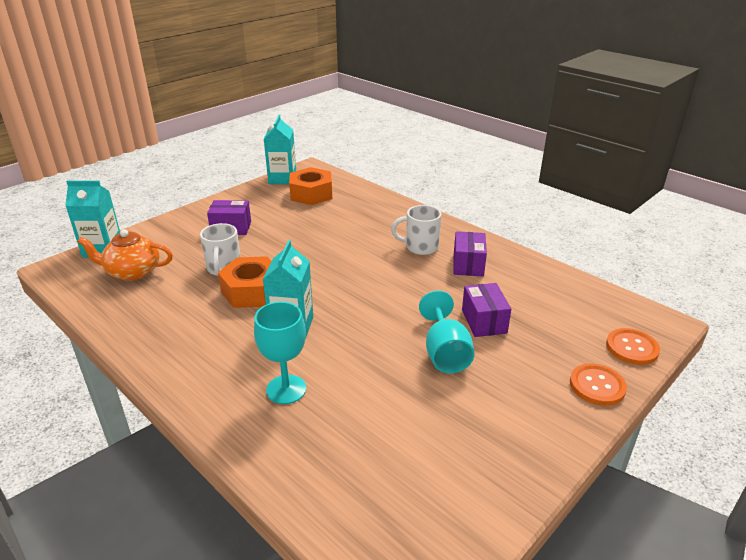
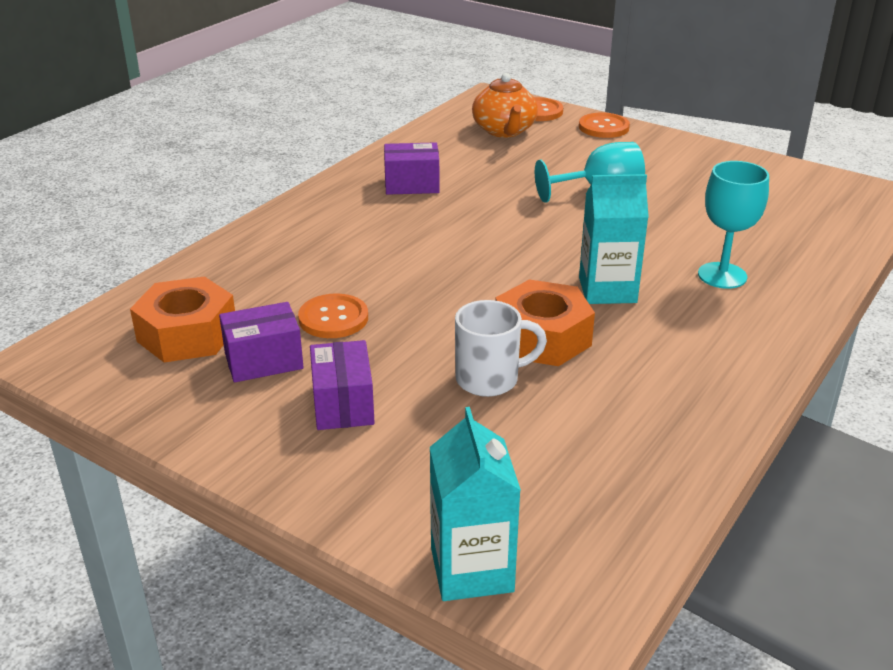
camera: 100 degrees left, 0 degrees up
orange teapot [77,229,173,281] -> orange teapot moved to [472,73,538,138]
turquoise carton [264,115,296,184] -> none
white mug [391,205,442,255] -> none
purple box [462,283,511,337] -> purple box moved to [219,302,304,382]
none -> orange button [298,293,368,338]

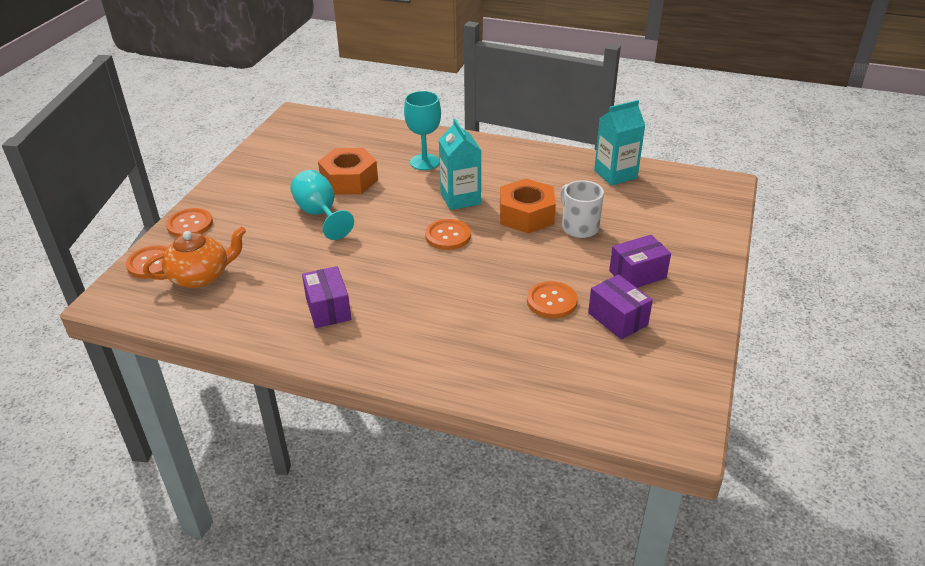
camera: 105 degrees left, 5 degrees up
orange nut [130,276,235,362] -> orange nut moved to [318,148,378,195]
turquoise carton [430,407,521,601] -> turquoise carton moved to [594,100,646,186]
none -> orange button [425,219,471,250]

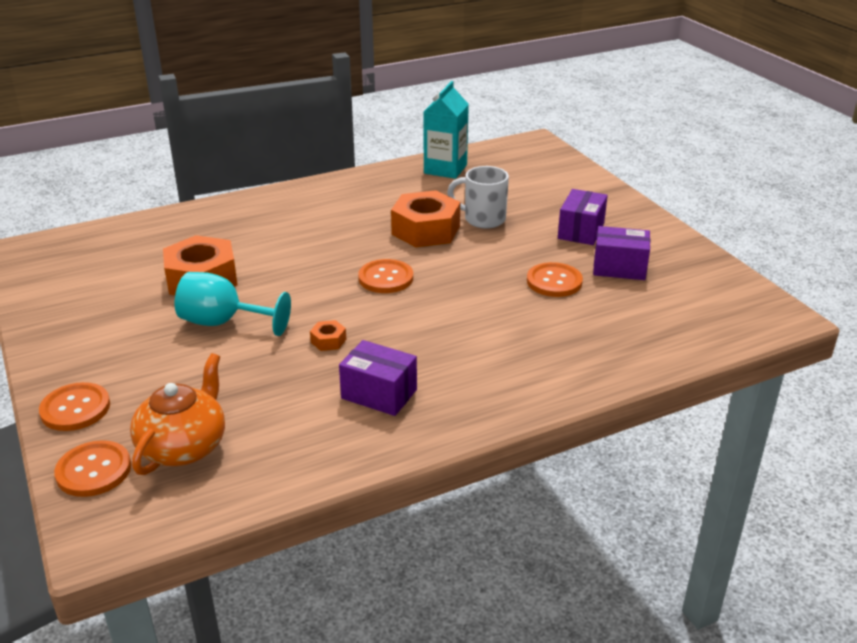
camera: 45 degrees left, 5 degrees down
turquoise goblet [404,91,441,170] -> none
turquoise carton [439,119,482,210] -> none
none -> orange nut [310,320,346,351]

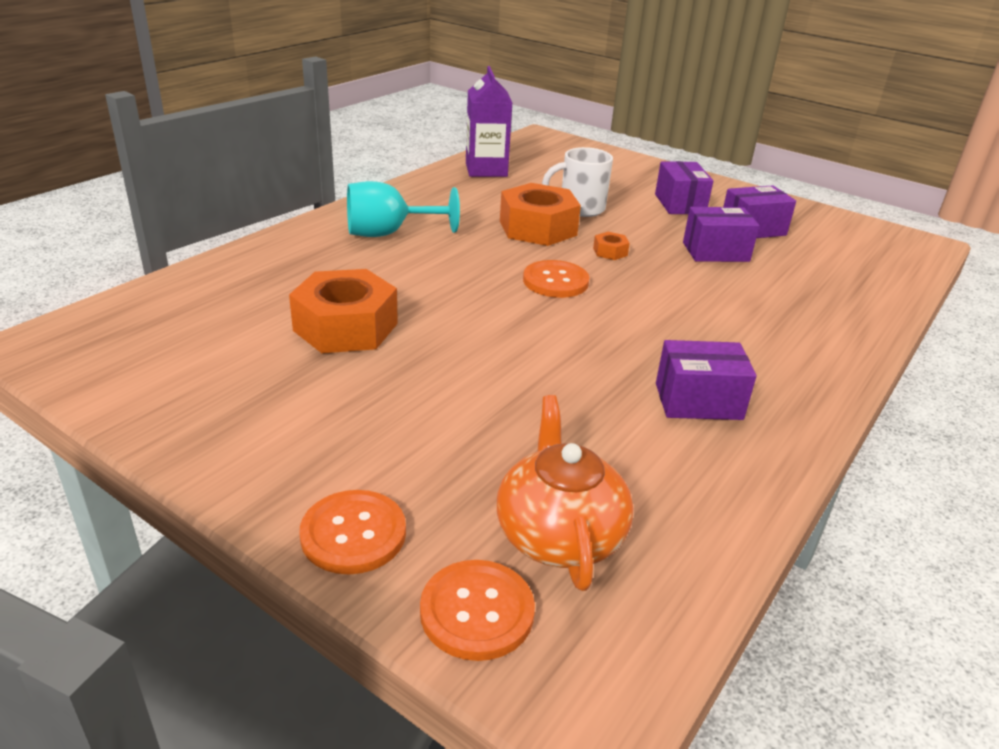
camera: 30 degrees left, 0 degrees up
turquoise goblet [175,272,291,336] -> turquoise goblet moved to [347,181,460,237]
orange nut [310,320,346,351] -> orange nut moved to [593,232,630,260]
turquoise carton [424,81,469,179] -> purple carton [466,66,512,177]
orange button [527,262,583,297] -> purple box [683,207,759,262]

